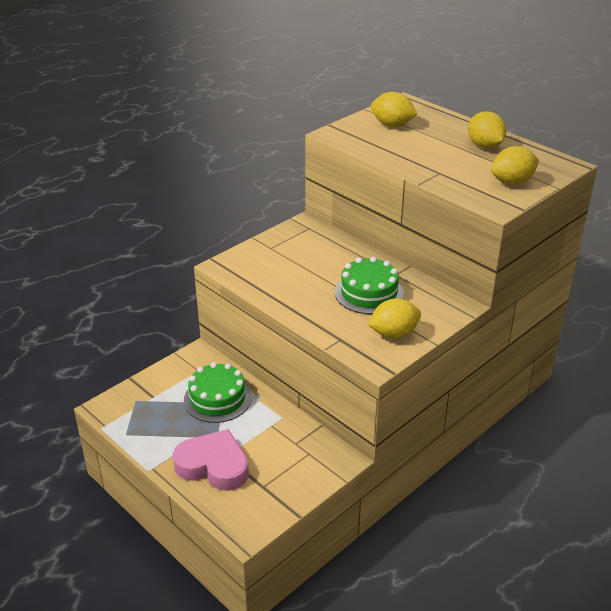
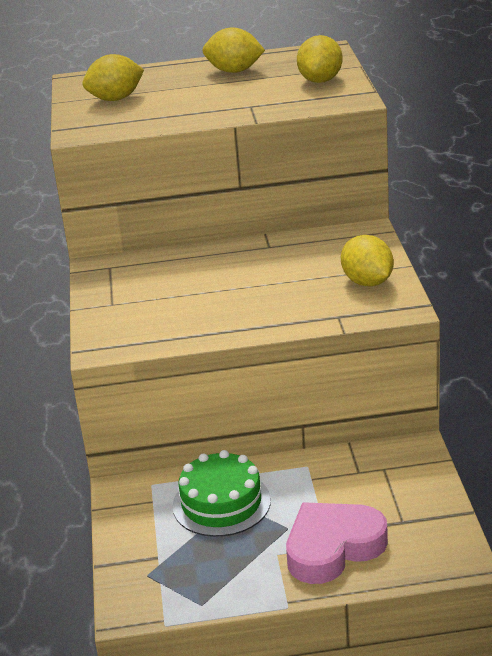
camera: 50 degrees left, 5 degrees down
green cake [335,257,404,314] -> none
yellow lemon [368,298,421,339] -> yellow lemon turned 45 degrees counterclockwise [341,235,394,286]

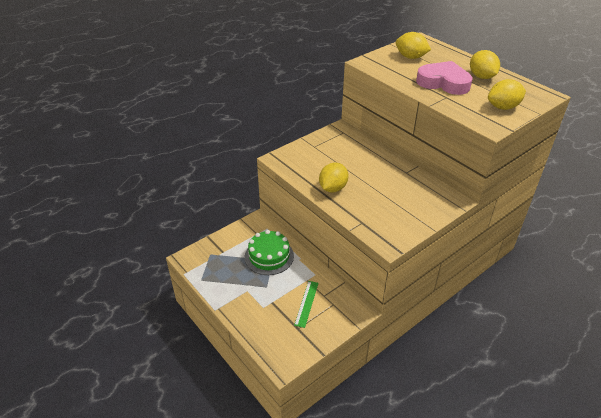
camera: 55 degrees right, 10 degrees up
pink heart [286,502,388,584] -> pink heart moved to [416,61,472,95]
yellow lemon [341,235,394,286] -> yellow lemon moved to [319,163,348,192]
none -> green ruler [294,281,318,328]

